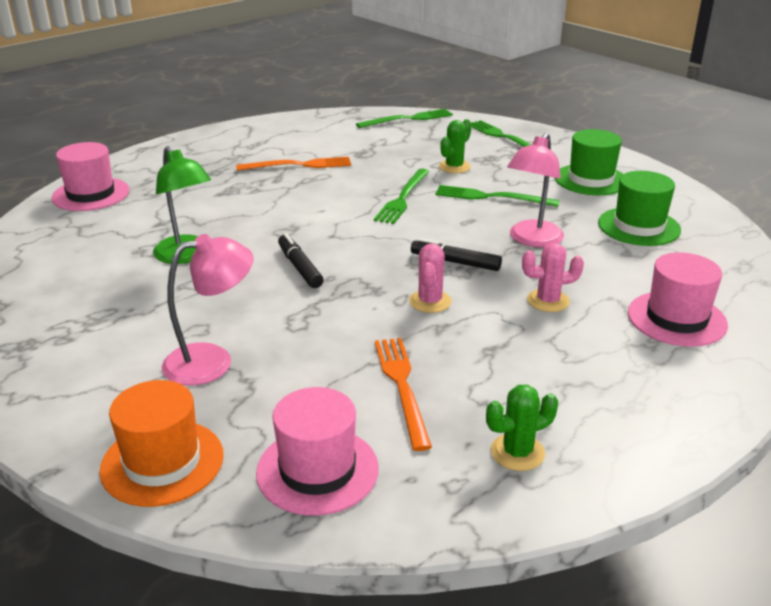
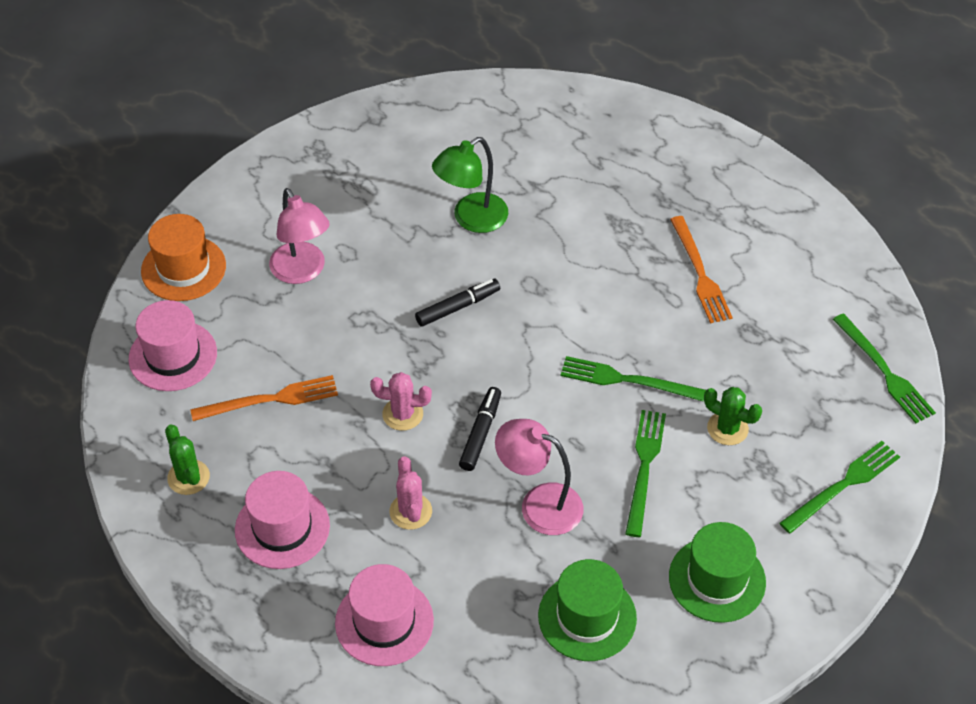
camera: 85 degrees right, 20 degrees up
pink hat [51,142,129,211] -> pink hat moved to [235,471,330,569]

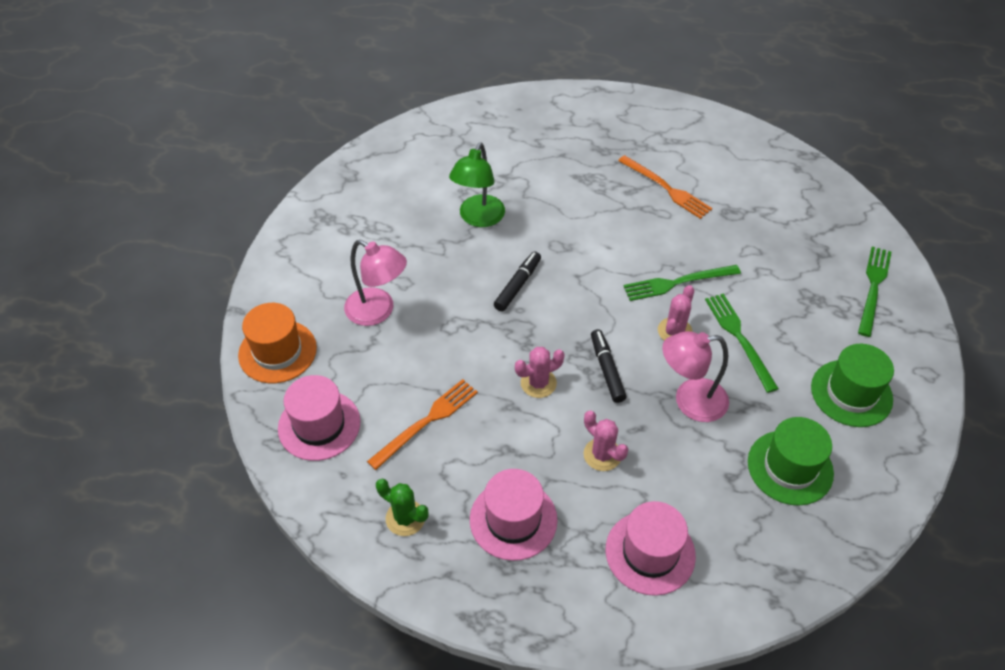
camera: 30 degrees left, 0 degrees up
green cactus [704,387,762,445] -> none
green fork [833,313,936,423] -> none
none -> pink cactus [658,285,694,341]

